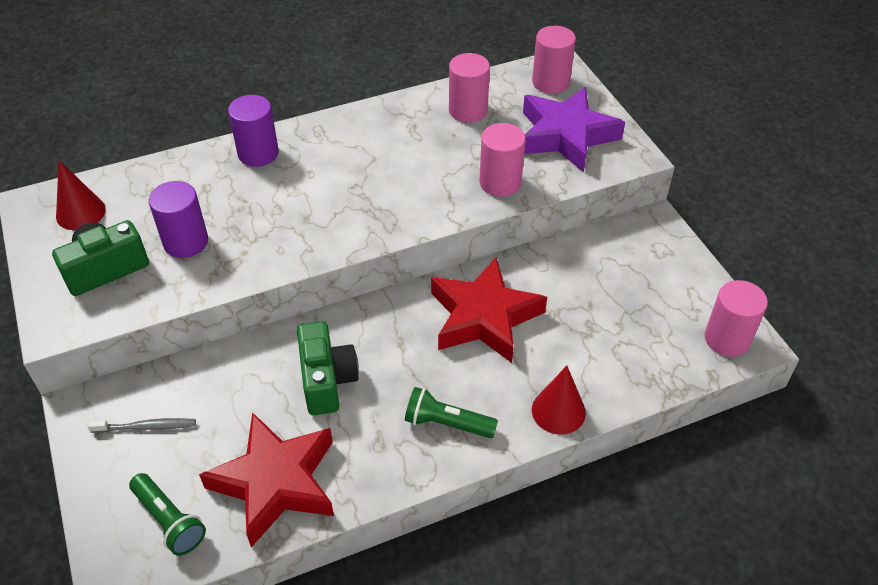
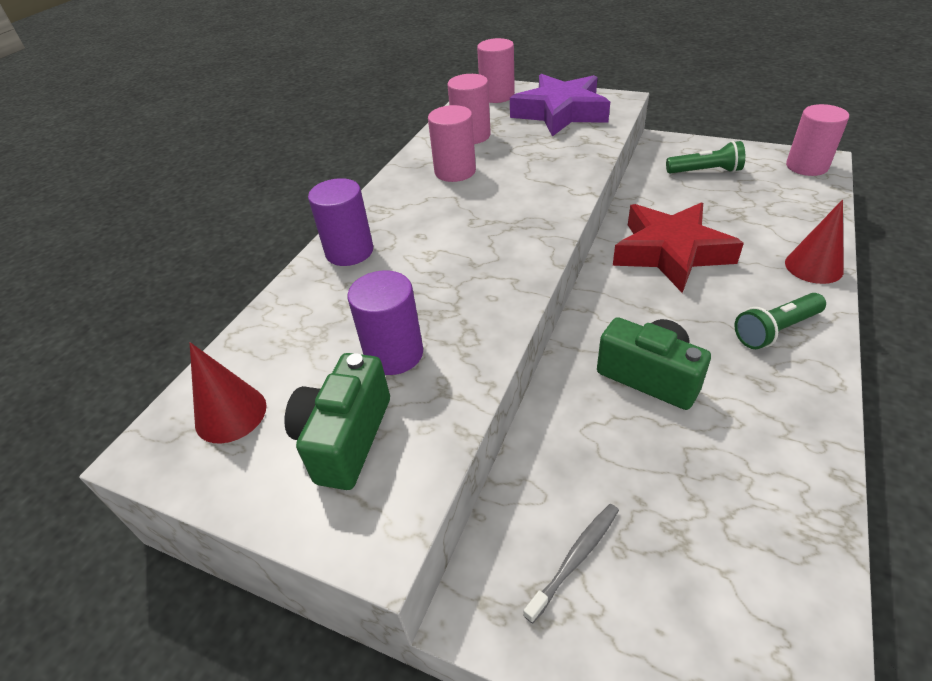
camera: 40 degrees left, 5 degrees down
green flashlight [129,473,206,556] -> green flashlight moved to [666,141,745,173]
red star [199,412,334,547] -> none
pink cylinder [479,123,526,197] -> pink cylinder moved to [428,105,476,182]

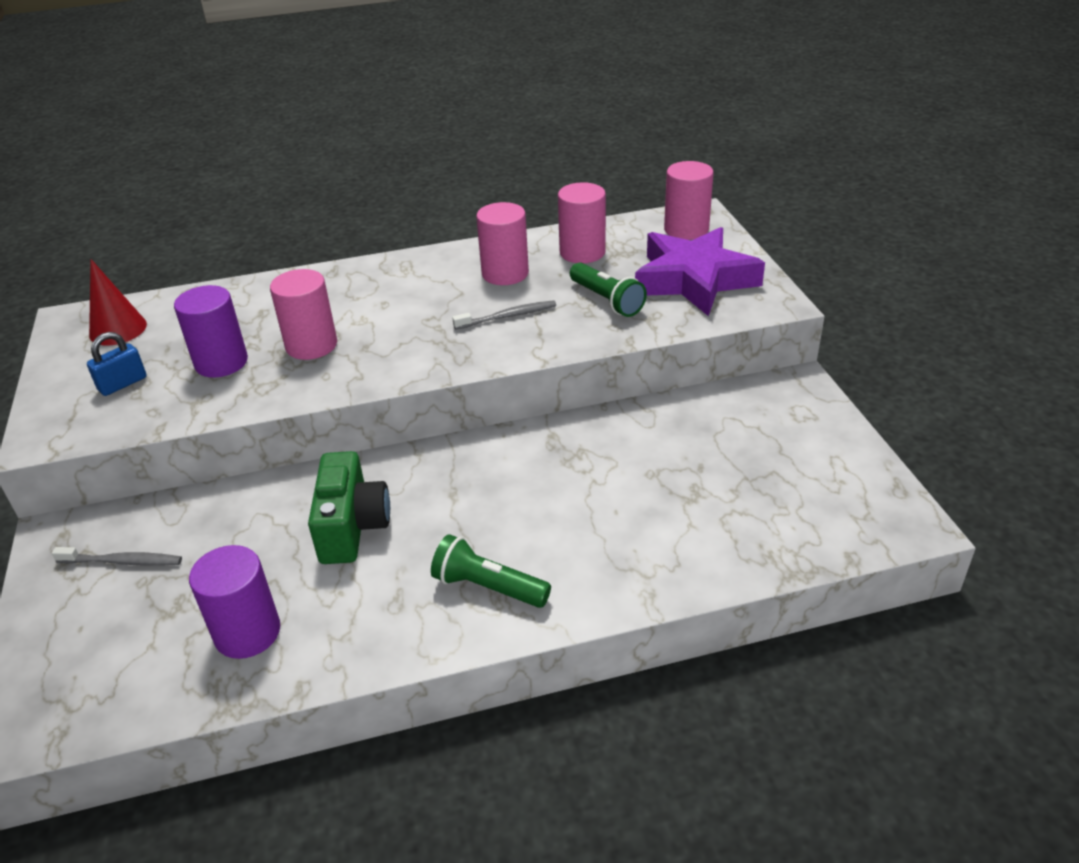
camera: 50 degrees right, 5 degrees down
green camera [284,353,390,490] -> blue padlock [87,332,147,396]
purple cylinder [308,178,373,266] -> purple cylinder moved to [189,545,280,659]
red star [613,202,744,293] -> none
green flashlight [666,141,745,173] -> green flashlight moved to [570,263,647,317]
red cone [785,200,844,284] -> none
pink cylinder [786,104,849,176] -> pink cylinder moved to [270,269,337,360]
none -> grey toothbrush [452,300,556,329]

